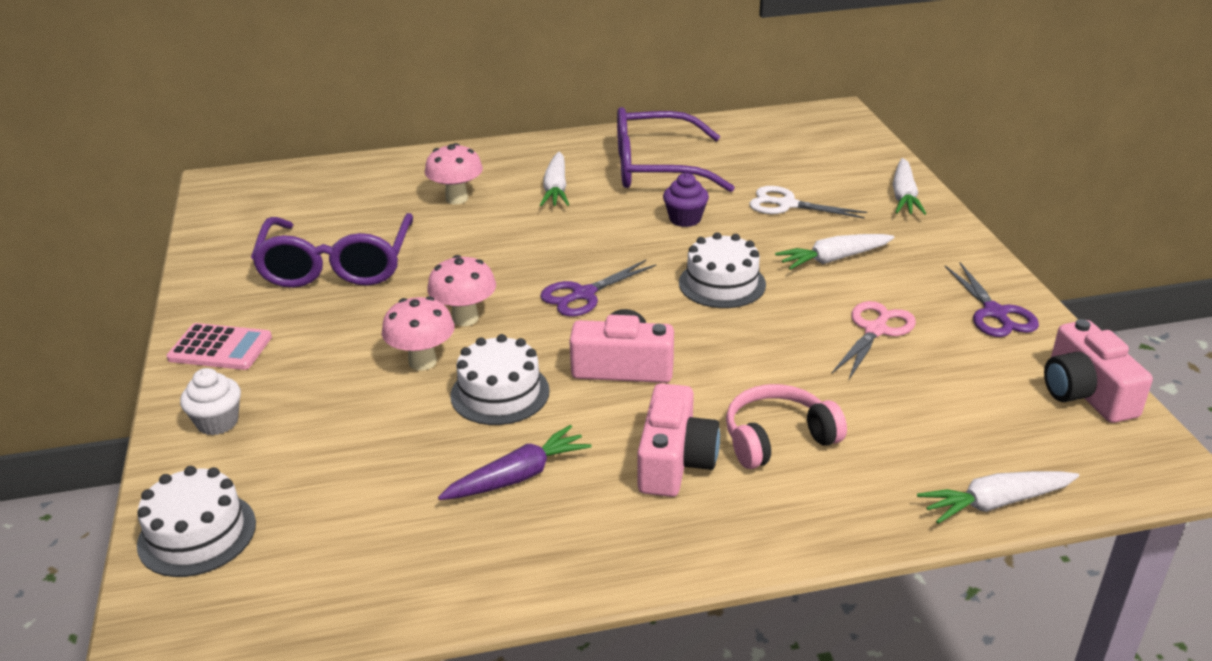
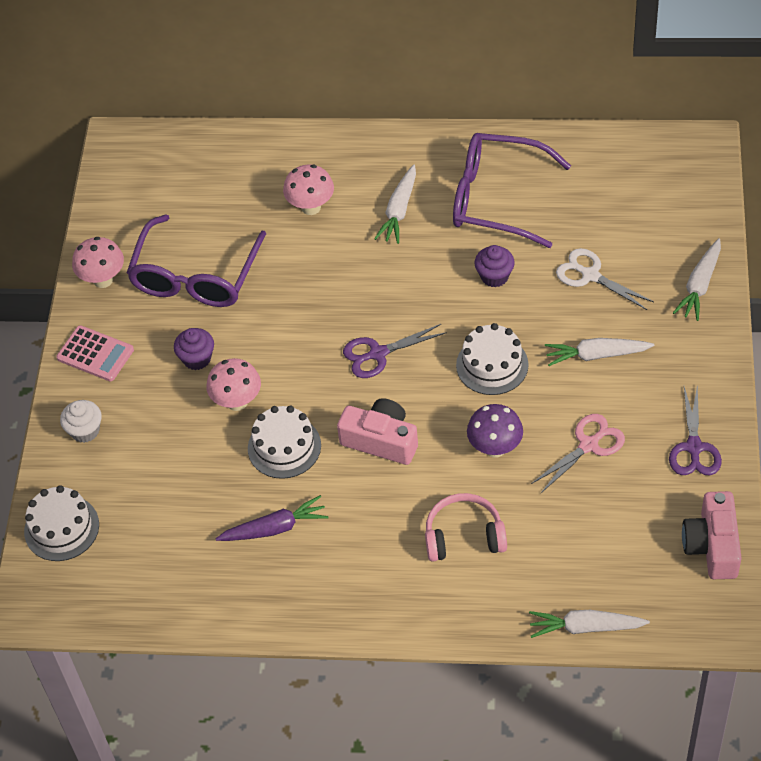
camera: 20 degrees right, 20 degrees up
pink mushroom [427,255,496,326] -> pink mushroom moved to [72,237,124,288]
pink camera [637,383,720,497] -> none
none -> purple cupcake [174,328,214,370]
none -> purple mushroom [467,404,523,458]

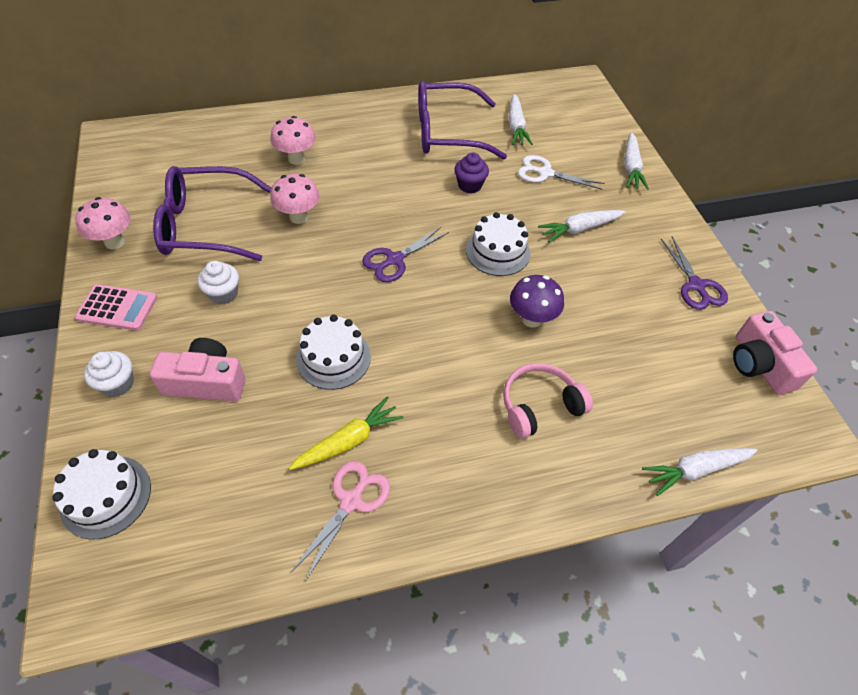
camera: 25 degrees left, 0 degrees up
purple glasses [127,214,266,307] -> purple glasses turned 90 degrees clockwise [153,166,272,261]
purple cupcake [174,328,214,370] -> white cupcake [198,261,239,304]
pink mushroom [206,358,261,411] -> pink mushroom moved to [270,174,320,224]
purple carrot [215,495,329,541] -> yellow carrot [289,397,403,470]
pink camera [337,398,418,465] -> pink camera moved to [150,338,246,401]
white carrot [374,165,416,244] -> white carrot moved to [508,94,533,145]
pink scissors [531,414,625,493] -> pink scissors moved to [291,461,390,582]

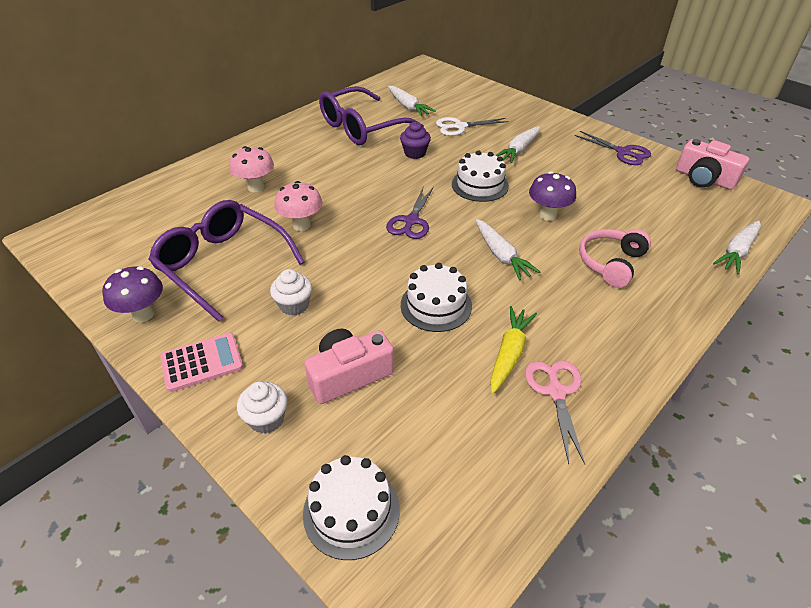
camera: 30 degrees left, 10 degrees down
pink mushroom [75,197,131,249] -> purple mushroom [102,266,163,322]
purple glasses [153,166,272,261] -> purple glasses turned 75 degrees clockwise [148,200,305,322]
white carrot [624,132,649,190] -> white carrot moved to [476,219,540,281]

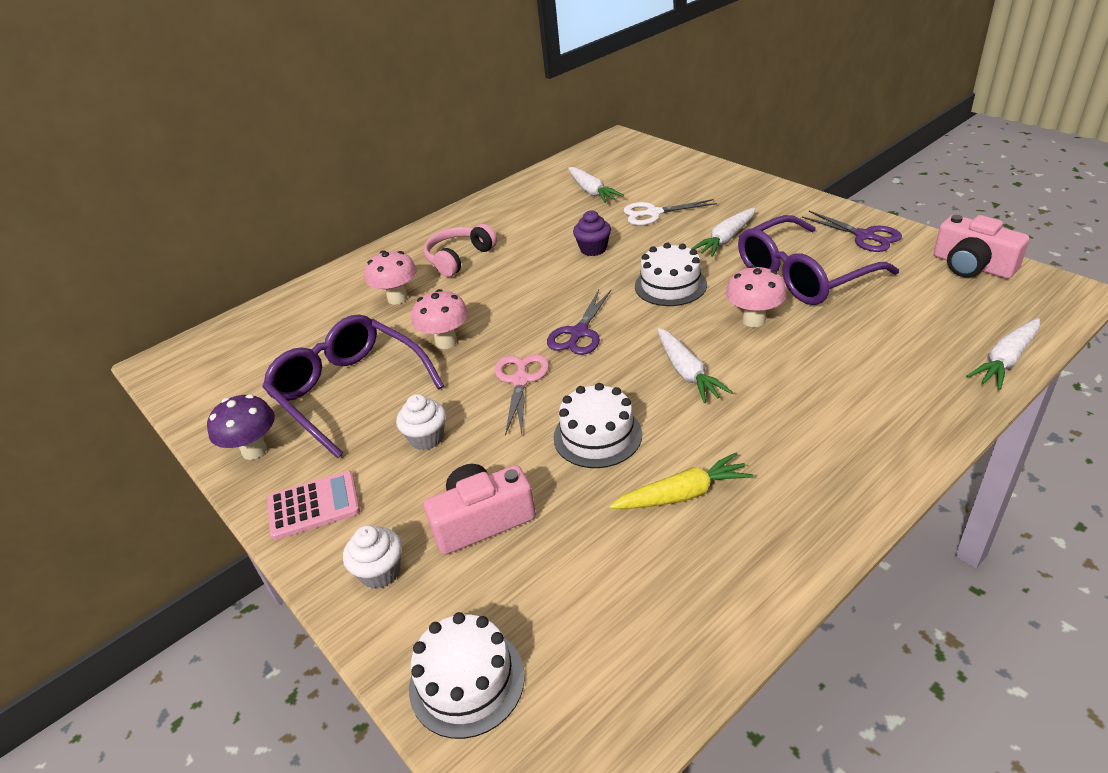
camera: 10 degrees right, 5 degrees down
purple glasses [319,86,424,145] -> purple glasses moved to [738,215,899,305]
yellow carrot [490,306,537,394] -> yellow carrot turned 45 degrees clockwise [609,453,753,509]
pink scissors [525,360,585,464] -> pink scissors moved to [495,354,549,436]
purple mushroom [529,172,576,221] -> pink mushroom [726,265,787,327]
pink headphones [579,229,651,288] -> pink headphones moved to [424,224,497,277]

